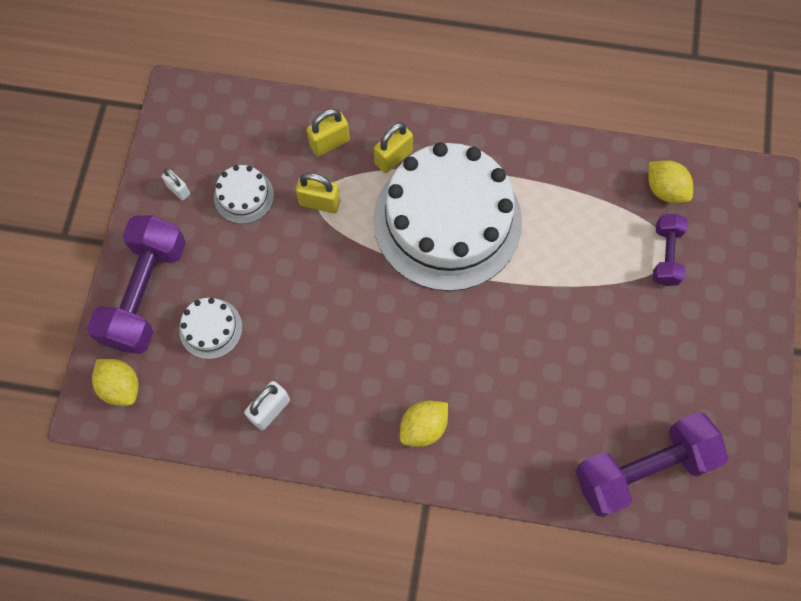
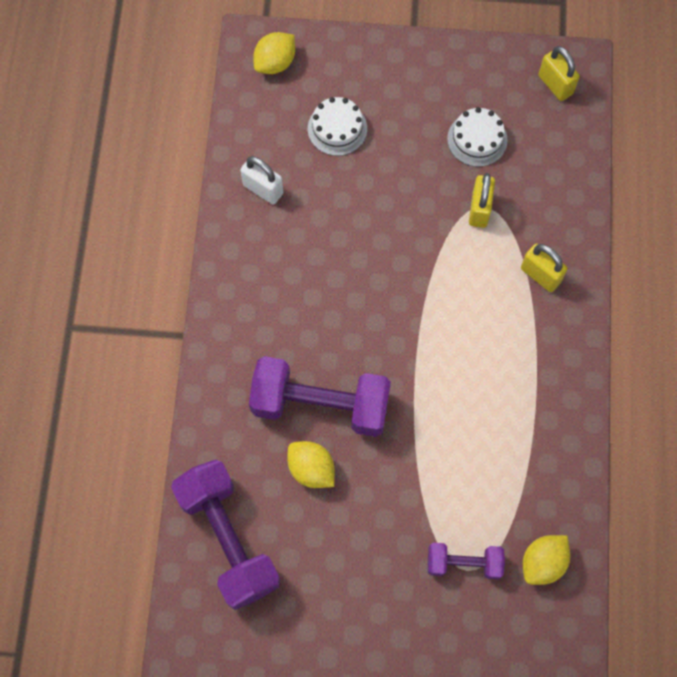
camera: 85 degrees right, 0 degrees up
purple dumbbell [87,216,186,354] -> purple dumbbell moved to [249,356,391,437]
white padlock [162,169,190,200] -> none
yellow padlock [307,109,350,156] -> yellow padlock moved to [538,46,580,101]
white cake [374,142,522,291] -> none
yellow lemon [400,400,448,447] -> yellow lemon moved to [287,441,335,488]

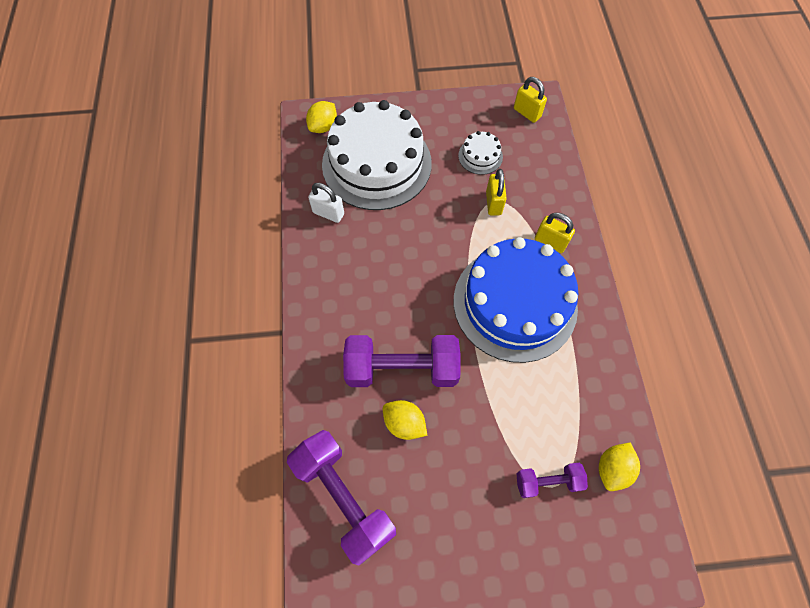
camera: 10 degrees left, 5 degrees down
white cake [308,97,367,156] -> white cake [322,100,432,210], size x2.45
none -> blue cake [454,237,578,363]

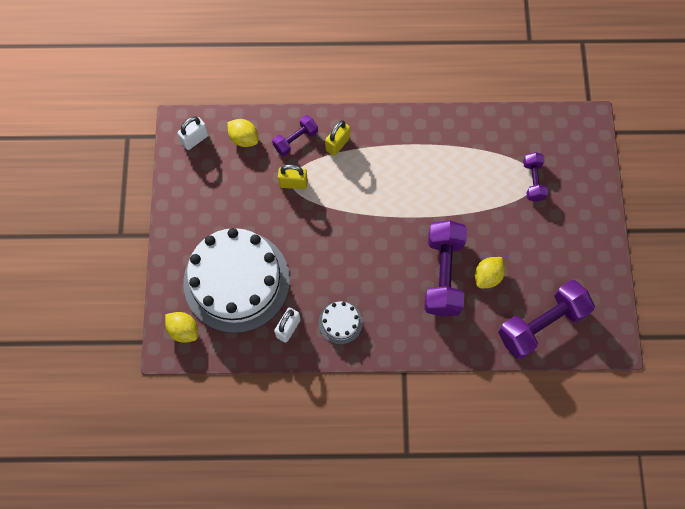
camera: 85 degrees left, 5 degrees up
blue cake [454,237,578,363] -> none
white cake [458,131,503,175] -> white cake moved to [319,301,363,344]
yellow padlock [514,77,547,123] -> white padlock [178,116,209,150]
yellow lemon [599,442,640,491] -> yellow lemon moved to [227,119,258,147]
none -> purple dumbbell [272,115,318,156]

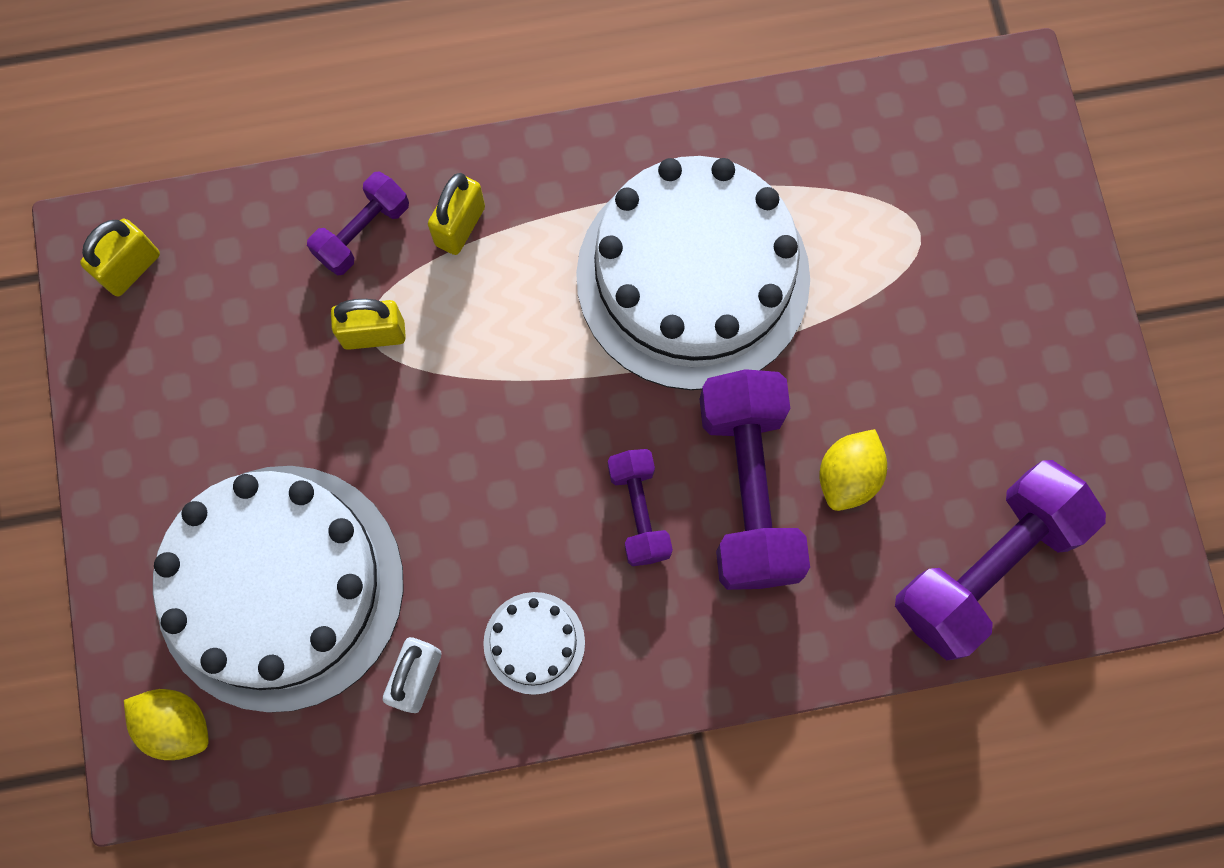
camera: 10 degrees left, 5 degrees up
white padlock [178,116,209,150] -> yellow padlock [80,219,160,296]
yellow lemon [227,119,258,147] -> none
purple dumbbell [523,152,548,202] -> purple dumbbell moved to [608,449,673,566]
none -> white cake [576,156,810,390]

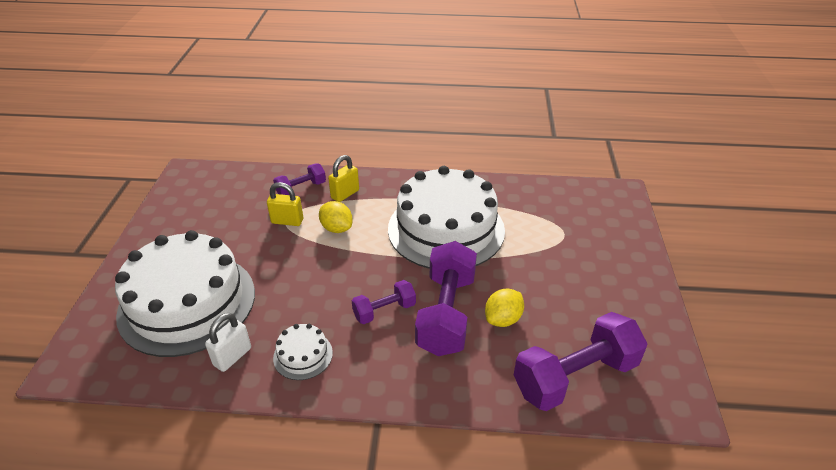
camera: 15 degrees right, 35 degrees down
yellow padlock [80,219,160,296] -> none
yellow lemon [124,689,209,760] -> yellow lemon moved to [319,201,353,233]
purple dumbbell [608,449,673,566] -> purple dumbbell turned 60 degrees clockwise [352,280,416,324]

